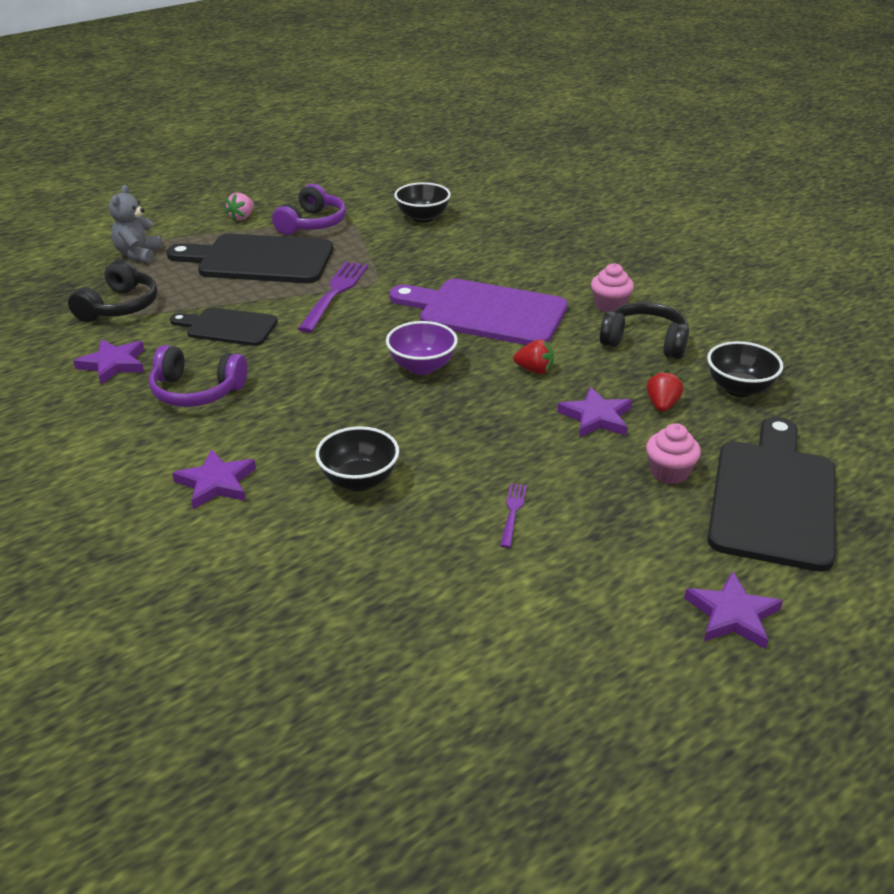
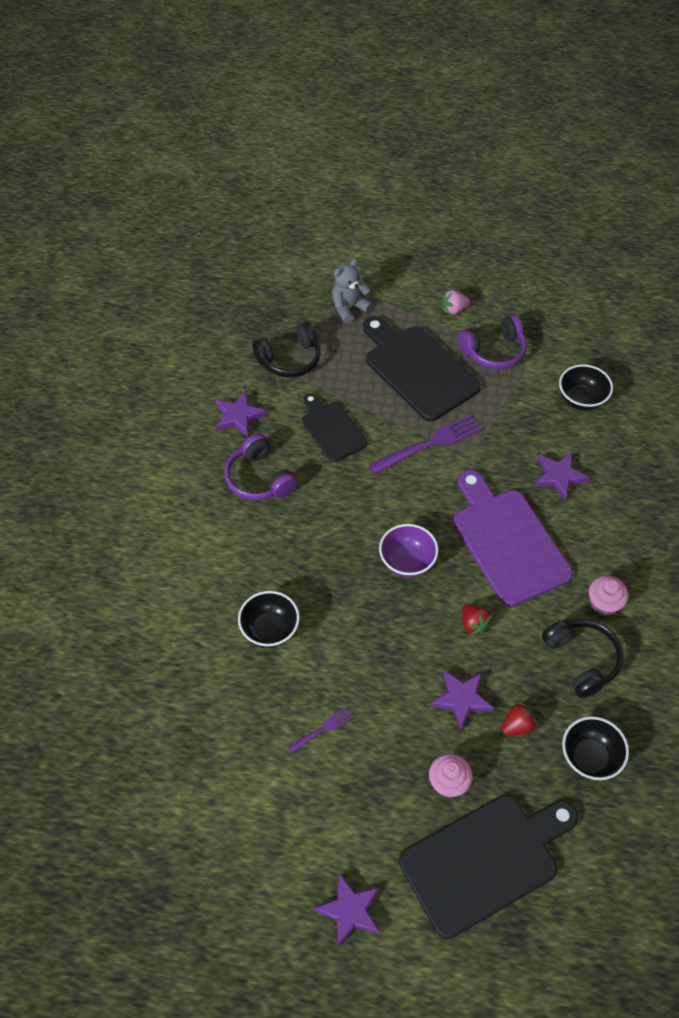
camera: 45 degrees right, 20 degrees up
purple star [172,449,256,509] -> purple star moved to [534,452,590,501]

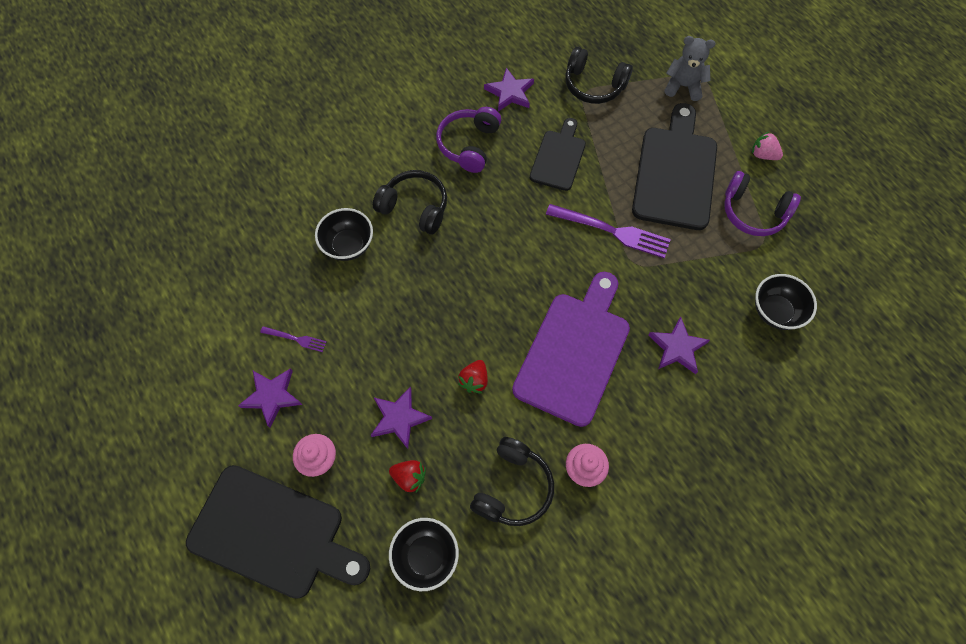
camera: 50 degrees right, 10 degrees up
purple star [313,873,380,948] -> purple star moved to [238,368,302,428]
purple bowl [379,524,438,577] -> none
none -> black headphones [373,170,447,235]

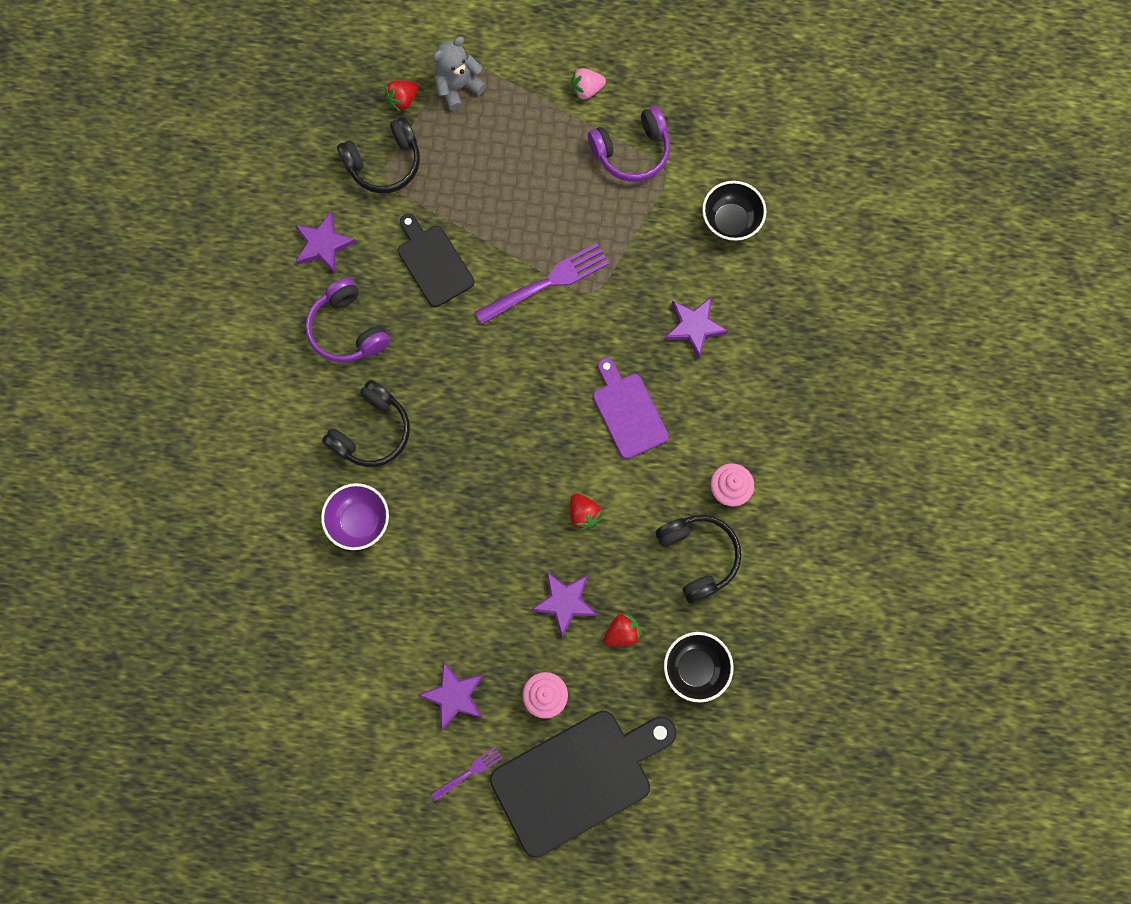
camera: 50 degrees left, 10 degrees up
purple fork [260,326,327,352] -> purple fork moved to [431,747,502,801]
black bowl [315,208,373,261] -> purple bowl [321,483,389,550]
black headphones [373,170,447,235] -> black headphones turned 150 degrees clockwise [322,380,410,467]
purple cutting board [512,272,630,427] -> purple cutting board [593,358,669,459], size x0.59
black cutting board [632,103,717,230] -> none
none -> red strawberry [384,80,418,112]

